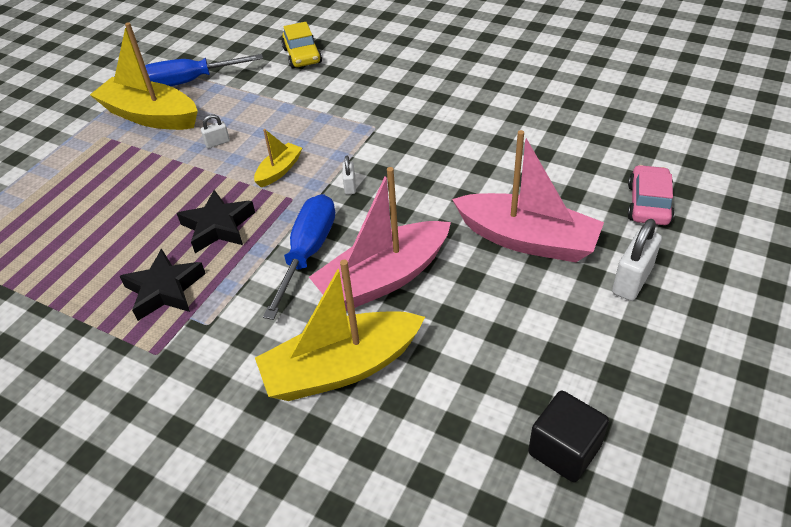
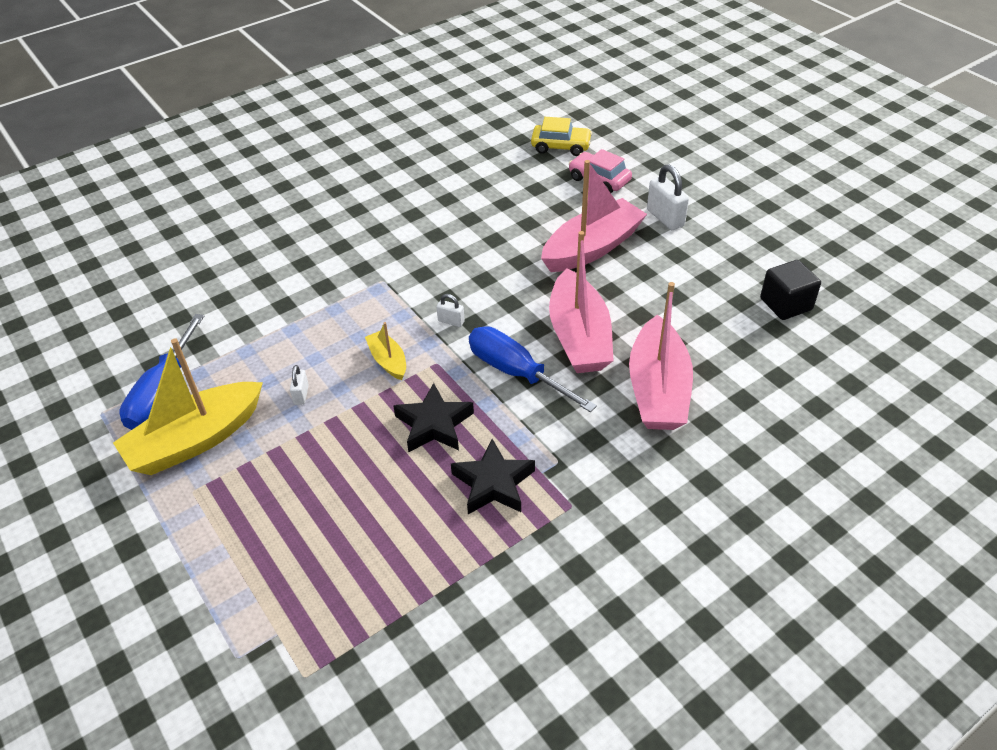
camera: 65 degrees left, 0 degrees up
yellow boat [255,260,425,401] -> pink boat [629,282,693,430]
yellow car [282,22,322,69] -> yellow car moved to [531,117,592,156]

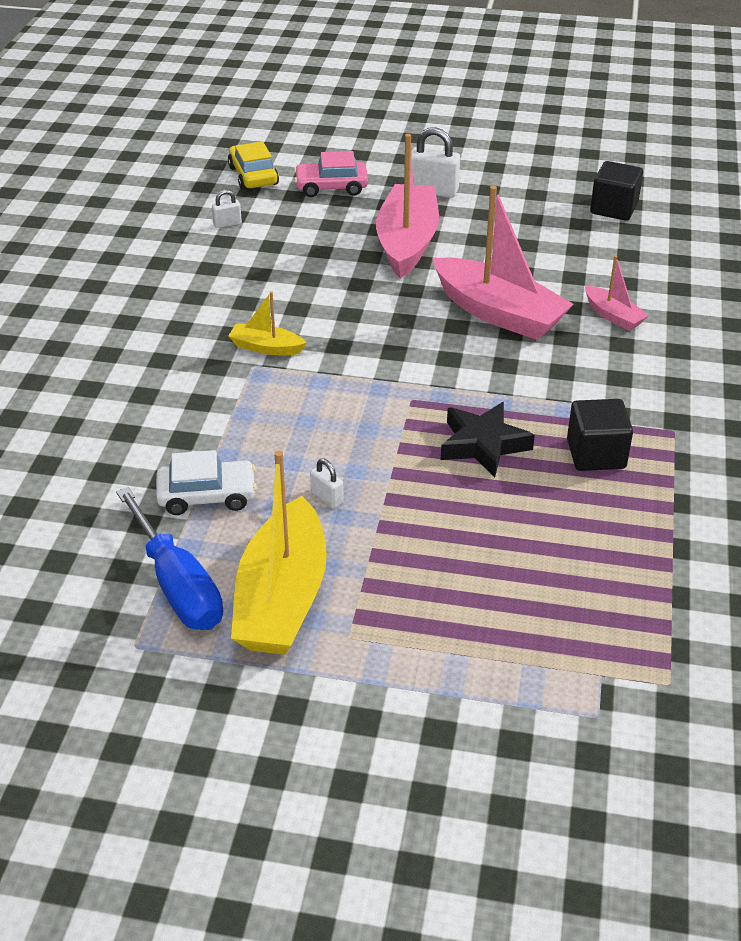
camera: 45 degrees left, 5 degrees down
yellow boat [365,322,406,380] -> yellow boat moved to [228,291,307,355]
white padlock [437,294,465,327] -> white padlock moved to [212,190,242,228]
black star [451,439,535,514] -> black cube [567,399,633,471]
blue screwdriver [469,326,597,412] -> none
yellow car [531,117,592,156] -> yellow car turned 75 degrees counterclockwise [228,141,279,190]
pink boat [629,282,693,430] -> pink boat [585,255,649,331], size x0.49
none -> white car [156,450,257,515]

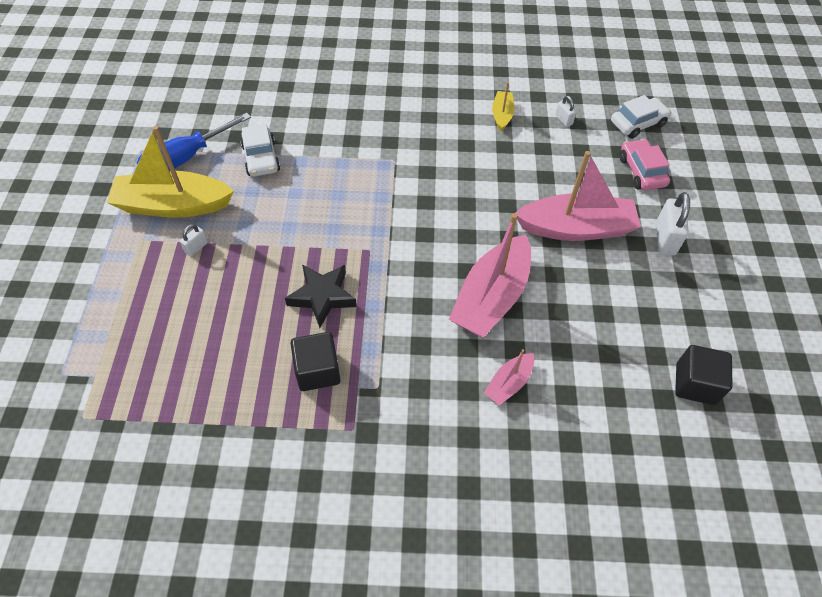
camera: 80 degrees right, 15 degrees up
yellow car [228,141,279,190] -> white car [611,95,671,139]
yellow boat [228,291,307,355] -> yellow boat moved to [492,82,515,131]
white padlock [310,458,344,508] -> white padlock moved to [180,224,208,256]

